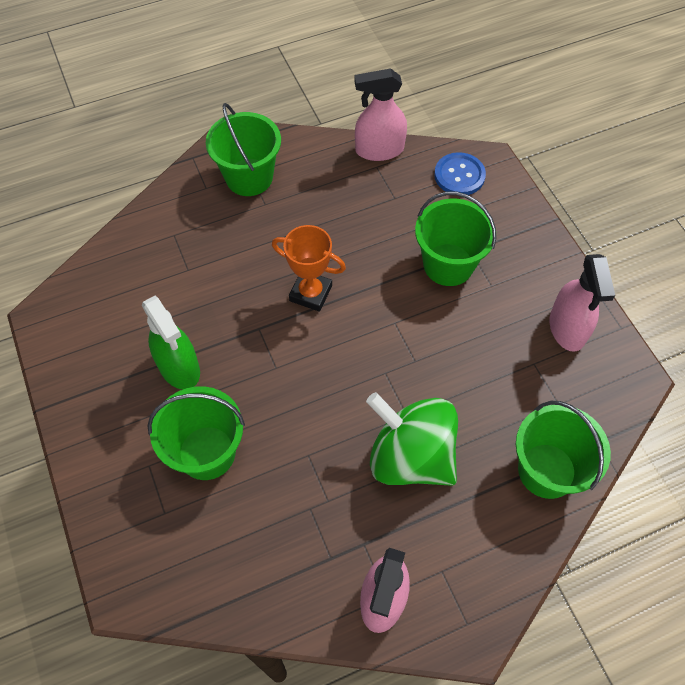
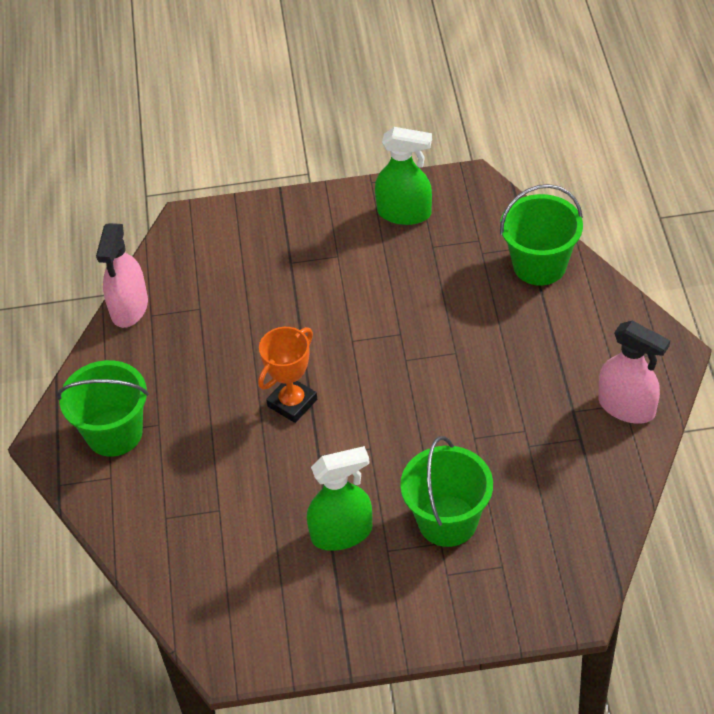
camera: 70 degrees left, 10 degrees down
green spinning top [366,392,458,486] -> none
green bucket [415,192,496,286] -> none
blue button [434,152,486,195] -> none
pink spray bottle [550,254,615,352] -> green spray bottle [375,127,432,225]

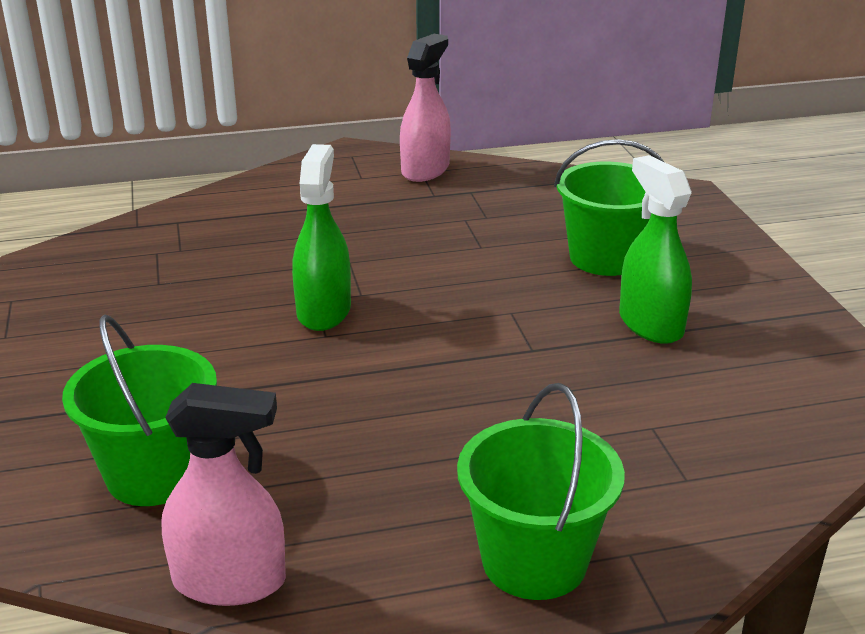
camera: 100 degrees left, 20 degrees down
orange trophy [258,327,317,423] -> none
green spray bottle [375,127,432,225] -> green spray bottle moved to [292,144,351,331]
green bucket [500,184,583,285] -> green bucket moved to [62,315,217,506]

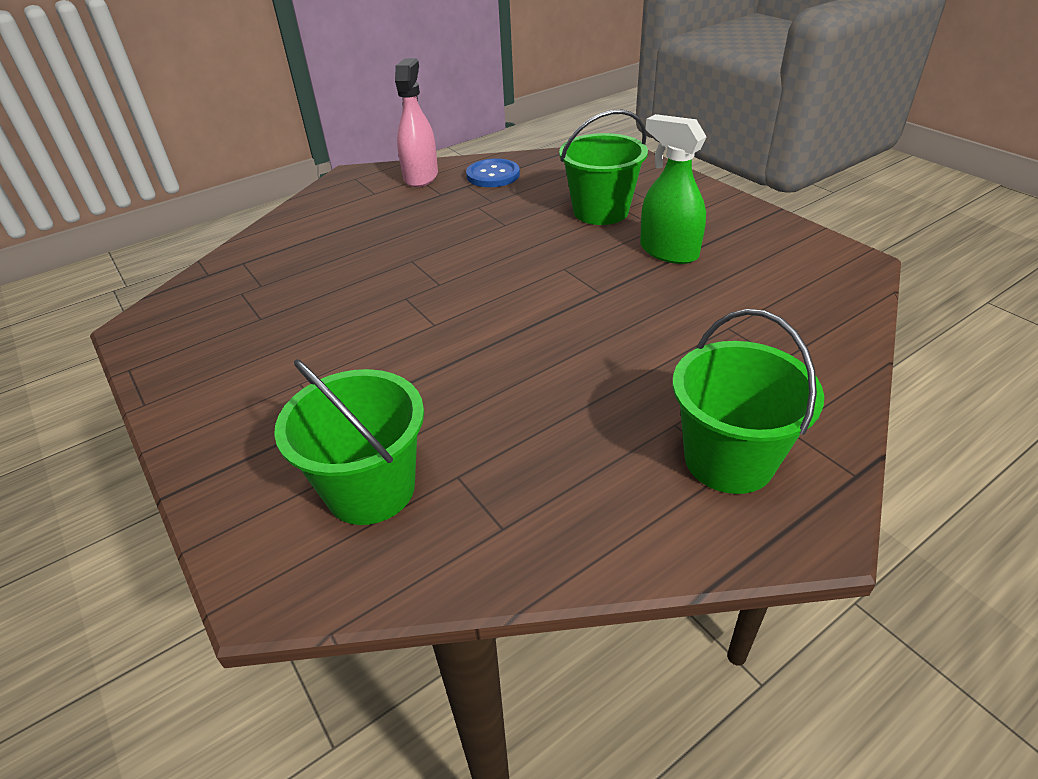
camera: 20 degrees left, 10 degrees up
pink spray bottle [162,383,286,606] -> none
green spray bottle [292,144,351,331] -> none
none -> blue button [466,158,520,187]

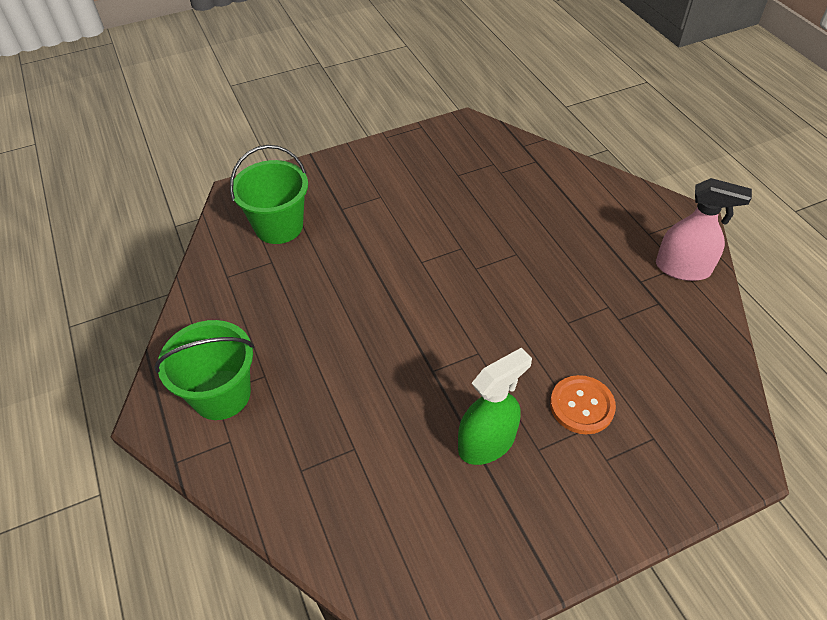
camera: 100 degrees right, 10 degrees up
blue button [466,158,520,187] -> none
green bucket [559,110,648,225] -> orange button [550,375,616,434]

